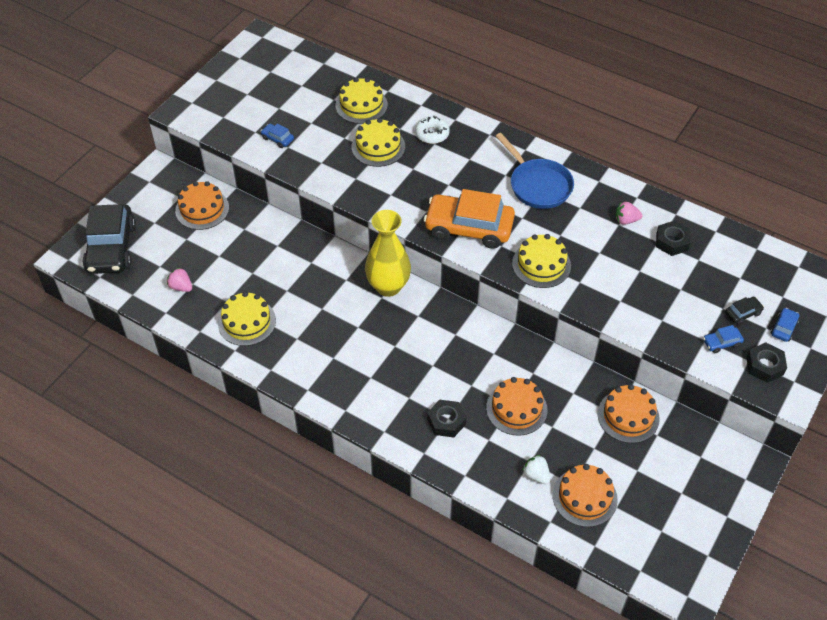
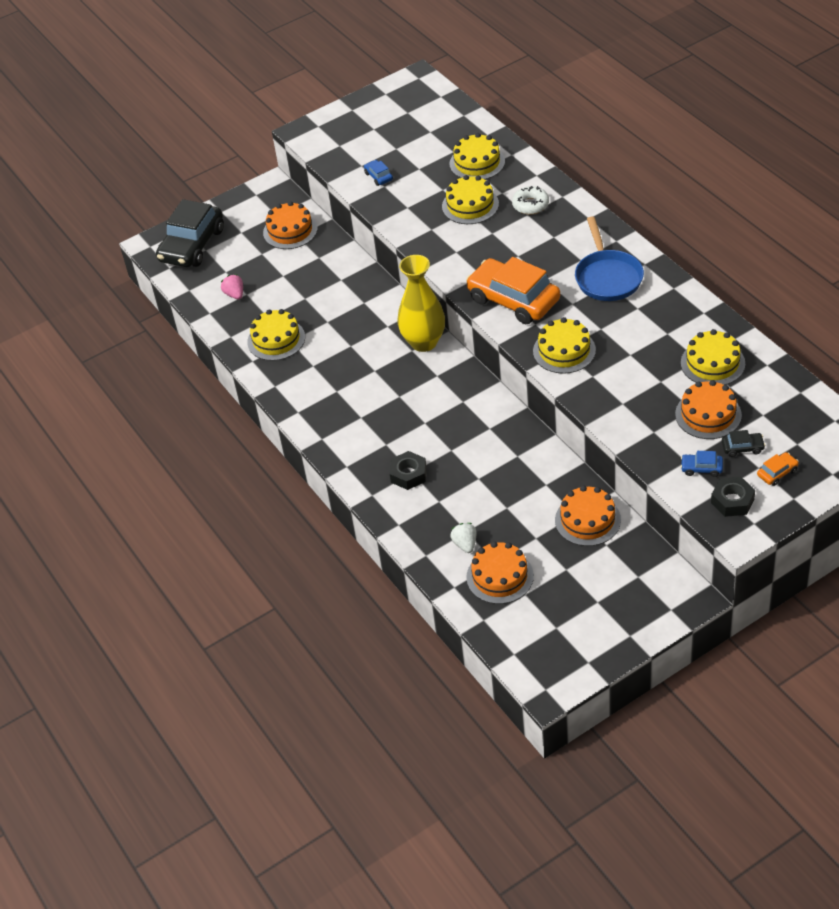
camera: 30 degrees right, 5 degrees down
orange cake [486,377,547,436] -> orange cake moved to [675,380,742,439]
pink strawberry [615,202,642,225] -> none
black nut [656,221,691,256] -> yellow cake [681,329,745,385]
blue car [771,308,800,342] -> orange car [757,452,799,486]

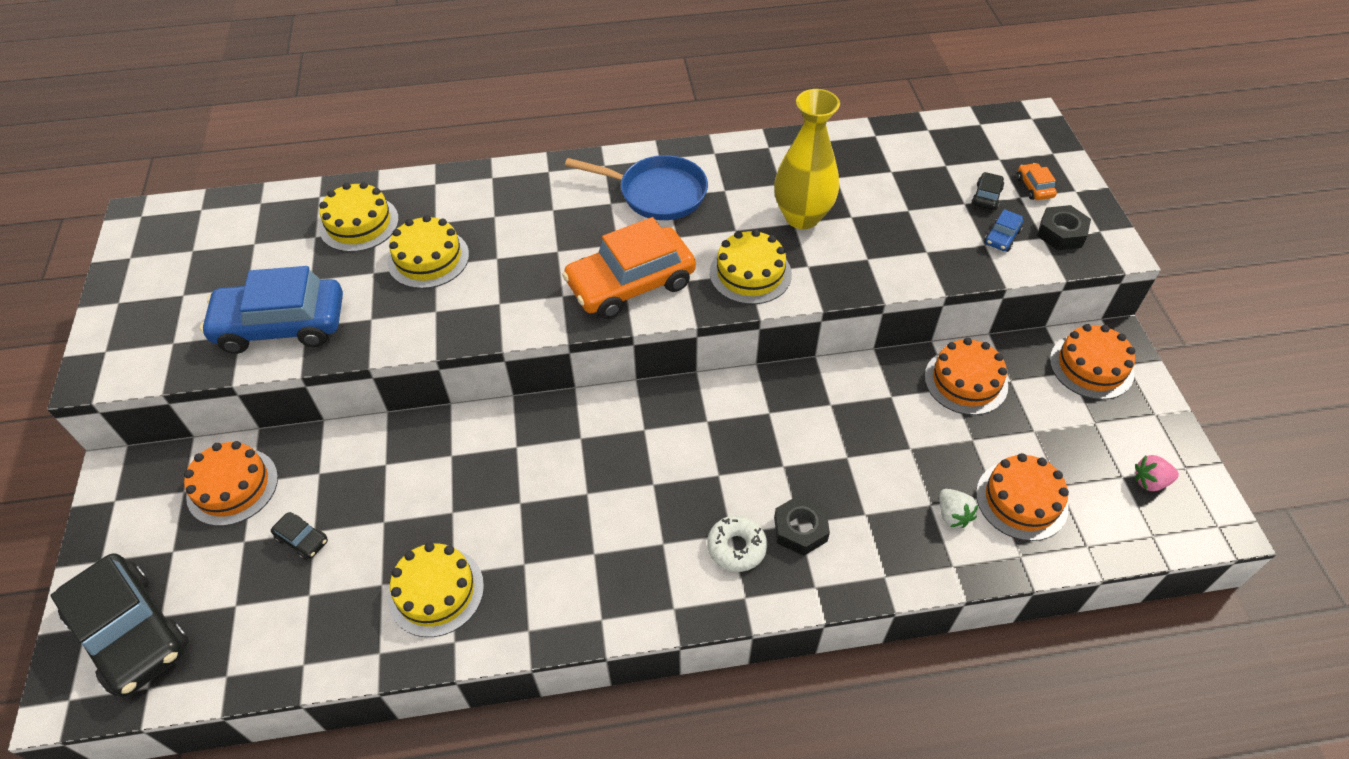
camera: 70 degrees left, 5 degrees up
pink strawberry [221,274,243,299] -> pink strawberry moved to [1135,455,1179,491]
blue car [364,160,393,186] -> blue car [200,266,343,354], size x2.45
yellow vase [398,255,445,352] -> yellow vase moved to [774,89,840,229]
white strawberry [450,523,477,553] -> white strawberry turned 120 degrees counterclockwise [939,489,978,528]
white donut [512,186,549,215] -> white donut moved to [707,515,767,572]
orange cake [675,380,742,439] -> orange cake moved to [1050,324,1135,400]
yellow cake [681,329,745,385] -> none
none -> black car [271,512,328,560]

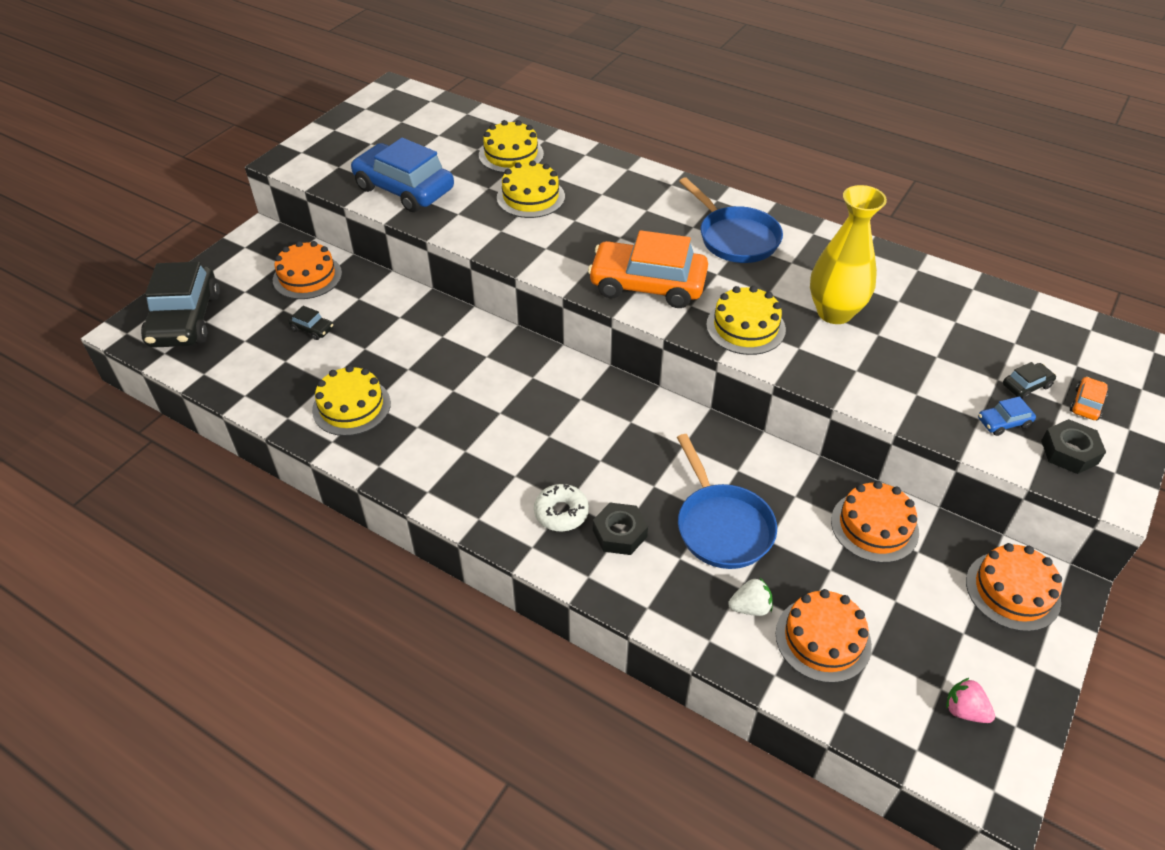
camera: 40 degrees right, 5 degrees down
black car [271,512,328,560] -> black car turned 45 degrees counterclockwise [288,306,334,340]
white strawberry [939,489,978,528] -> white strawberry turned 120 degrees counterclockwise [728,577,773,616]
none -> blue pan [677,434,777,569]

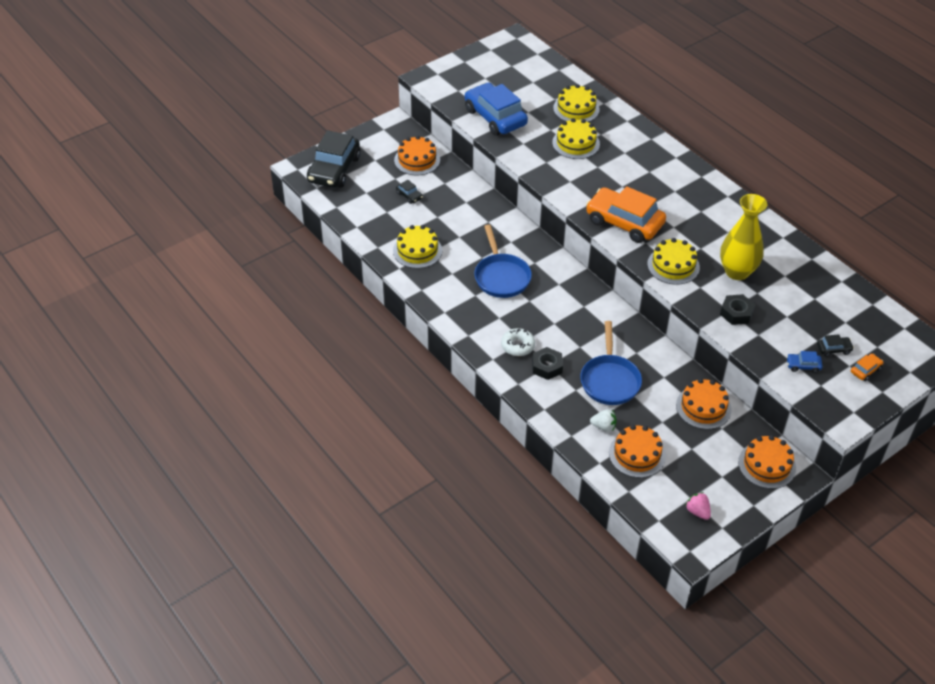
camera: 20 degrees right, 0 degrees up
blue pan [679,177,783,263] -> blue pan moved to [474,224,532,298]
black nut [1041,419,1106,474] -> black nut moved to [720,294,755,325]

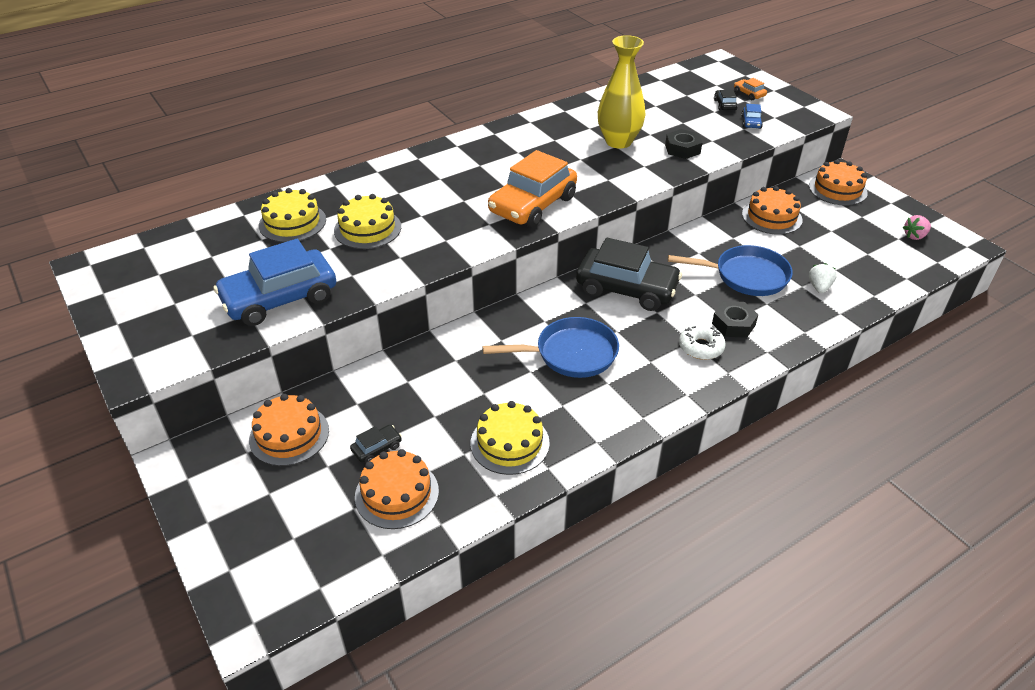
camera: 85 degrees left, 5 degrees down
black car [307,130,361,188] -> black car moved to [576,238,682,311]
orange cake [609,425,666,478] -> orange cake moved to [355,449,439,529]
yellow cake [647,238,700,285] -> none

